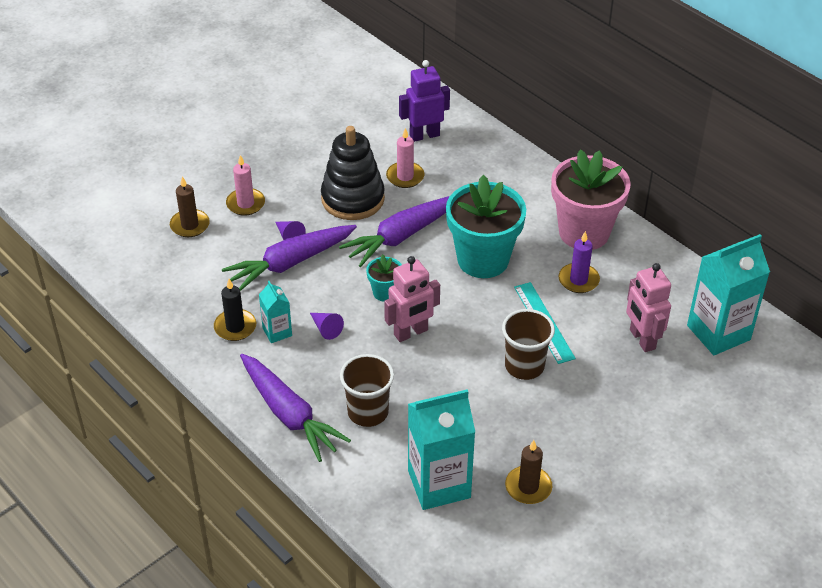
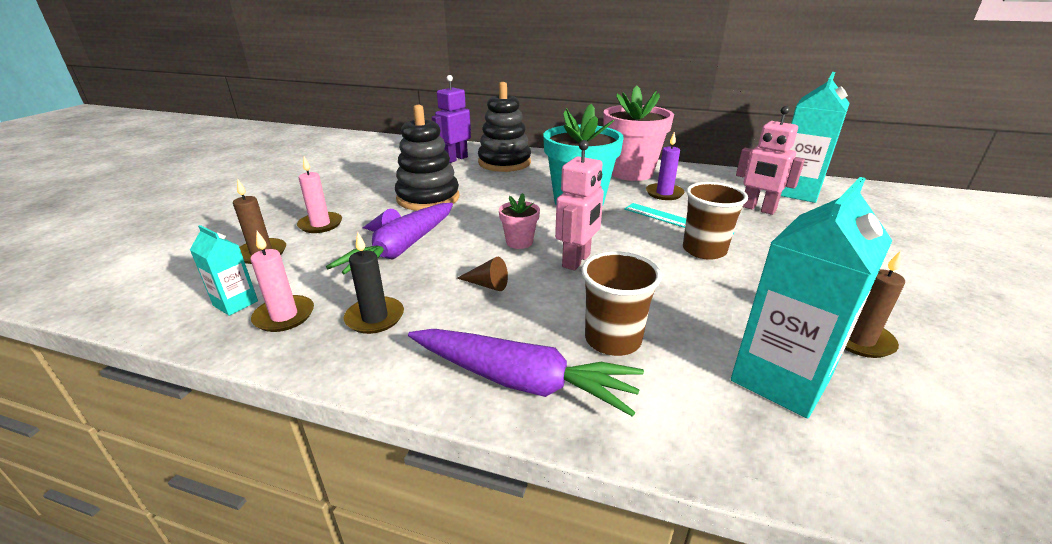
camera: 30 degrees left, 15 degrees down
turquoise carton [259,281,292,343] -> turquoise carton moved to [190,225,258,316]
purple cone [310,313,344,340] -> brown cone [457,257,508,291]
purple carrot [339,196,450,267] -> none
turquoise flower pot [366,254,402,302] -> pink flower pot [499,193,540,249]
pink candle [386,128,424,188] -> pink candle moved to [250,231,314,332]
none -> black stacking toy [478,82,531,172]

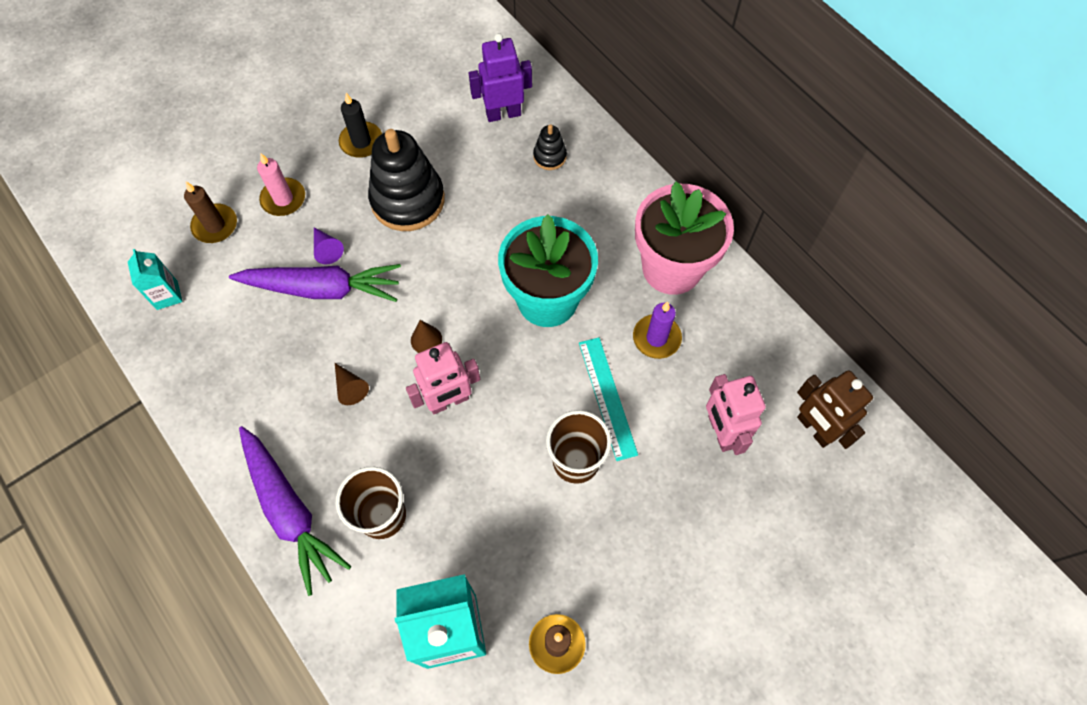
camera: 35 degrees right, 35 degrees up
pink candle [250,231,314,332] -> none
purple carrot [326,203,453,275] -> purple carrot turned 150 degrees counterclockwise [229,264,401,302]
black candle [344,232,404,334] -> black candle moved to [339,93,382,158]
black stacking toy [478,82,531,172] -> black stacking toy [533,124,567,170], size x0.46
pink flower pot [499,193,540,249] -> brown cone [411,320,442,353]
turquoise carton [781,72,849,203] -> brown robot [797,370,873,449]

